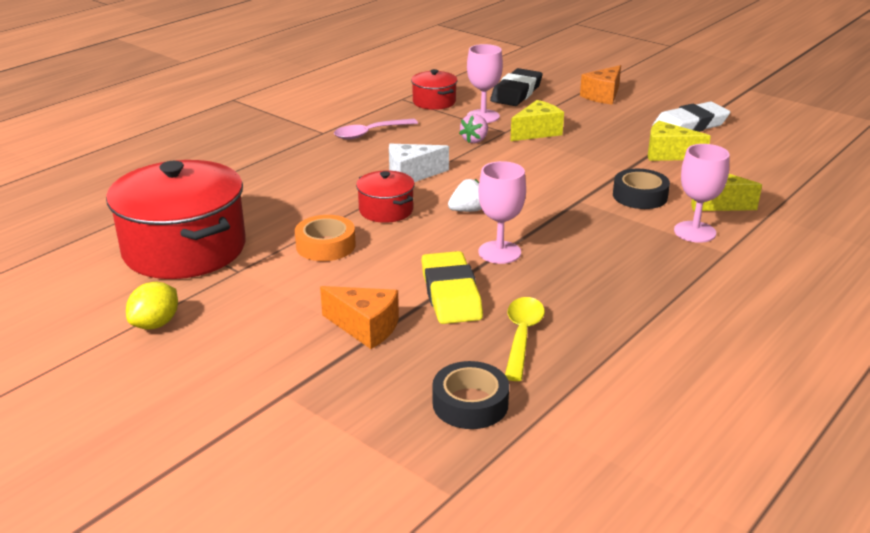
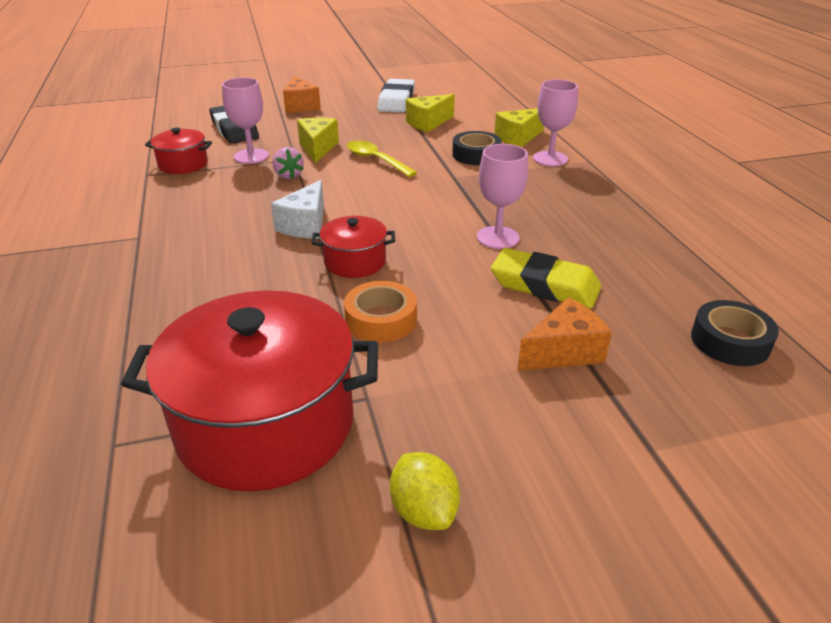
camera: 55 degrees left, 5 degrees up
pink spoon [334,119,418,140] -> none
white strawberry [448,179,482,212] -> none
yellow spoon [505,297,545,381] -> yellow spoon moved to [347,141,417,177]

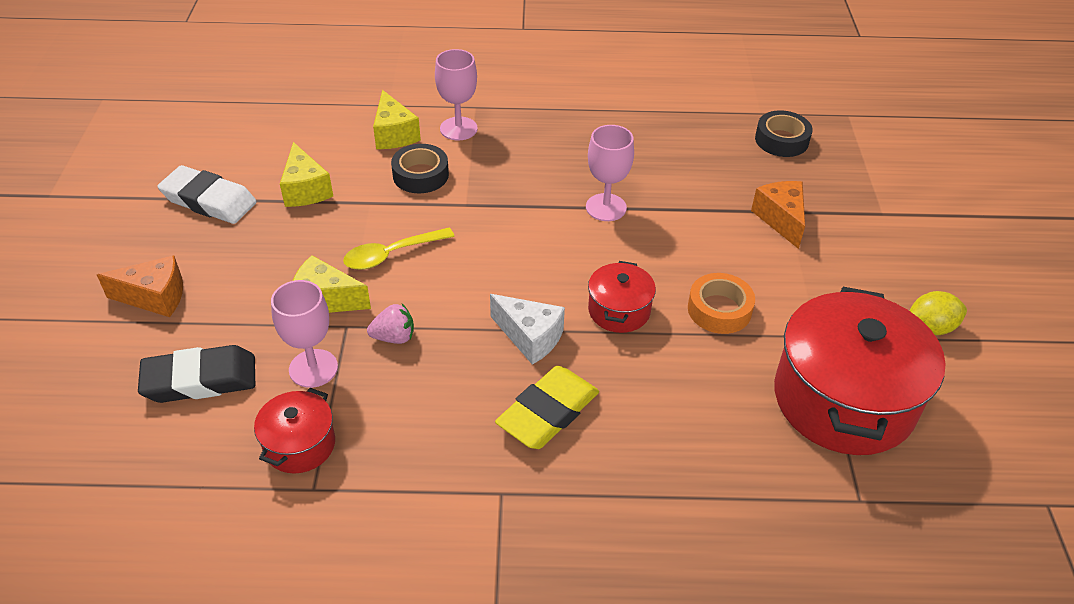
camera: 75 degrees left, 10 degrees up
yellow eraser [491,248,601,308] -> yellow eraser moved to [495,366,599,449]

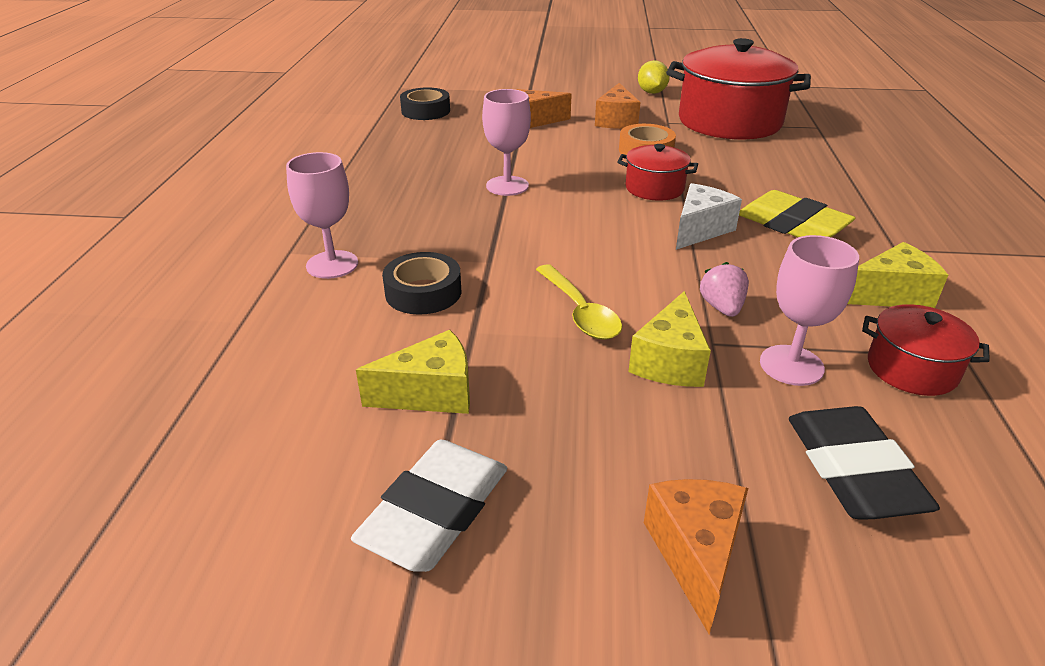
camera: 85 degrees left, 10 degrees down
yellow cheese [373,90,421,149] -> yellow cheese moved to [848,242,948,308]
none -> orange cheese [595,83,640,129]

